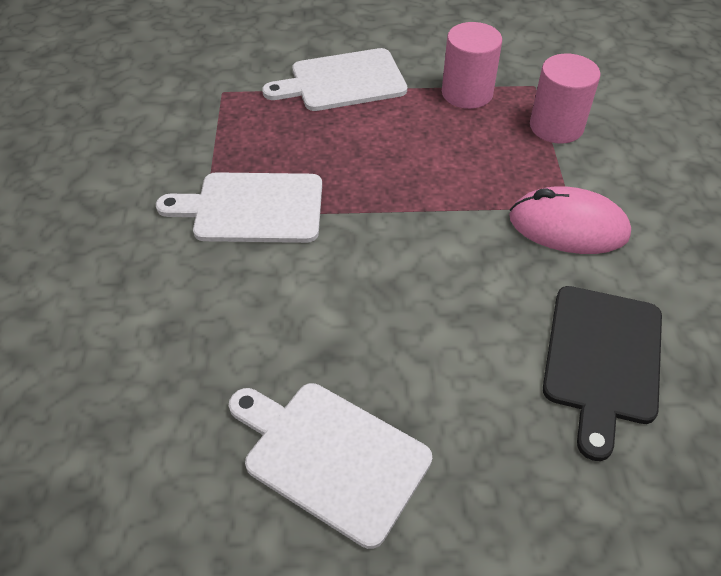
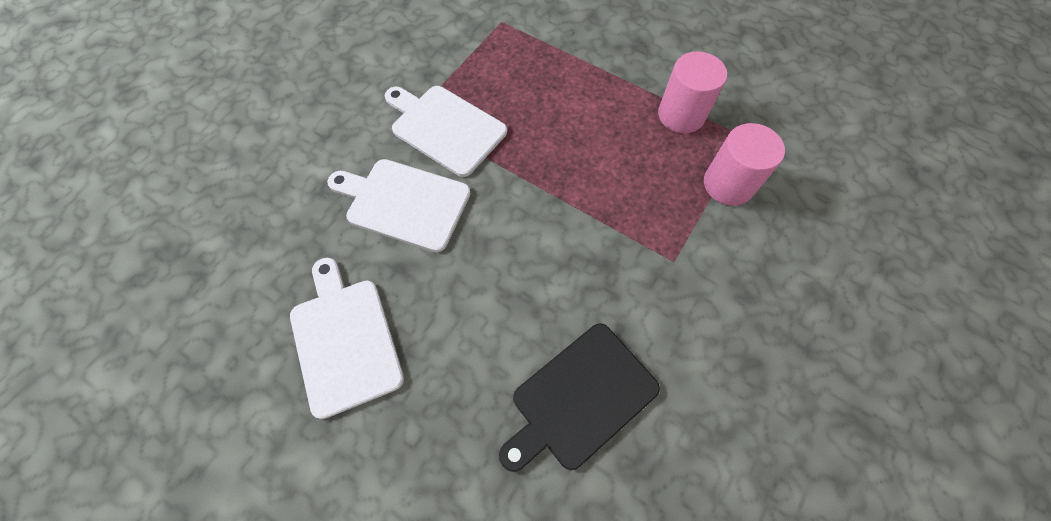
camera: 35 degrees right, 15 degrees up
white cutting board [262,48,407,111] -> white cutting board moved to [327,159,471,252]
pink mouse [509,186,631,254] -> none

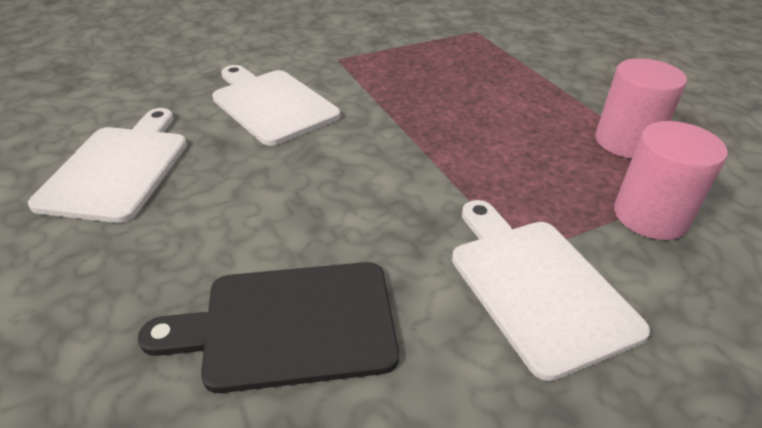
camera: 30 degrees right, 25 degrees down
white cutting board [385,86,507,177] -> white cutting board moved to [452,200,650,381]

